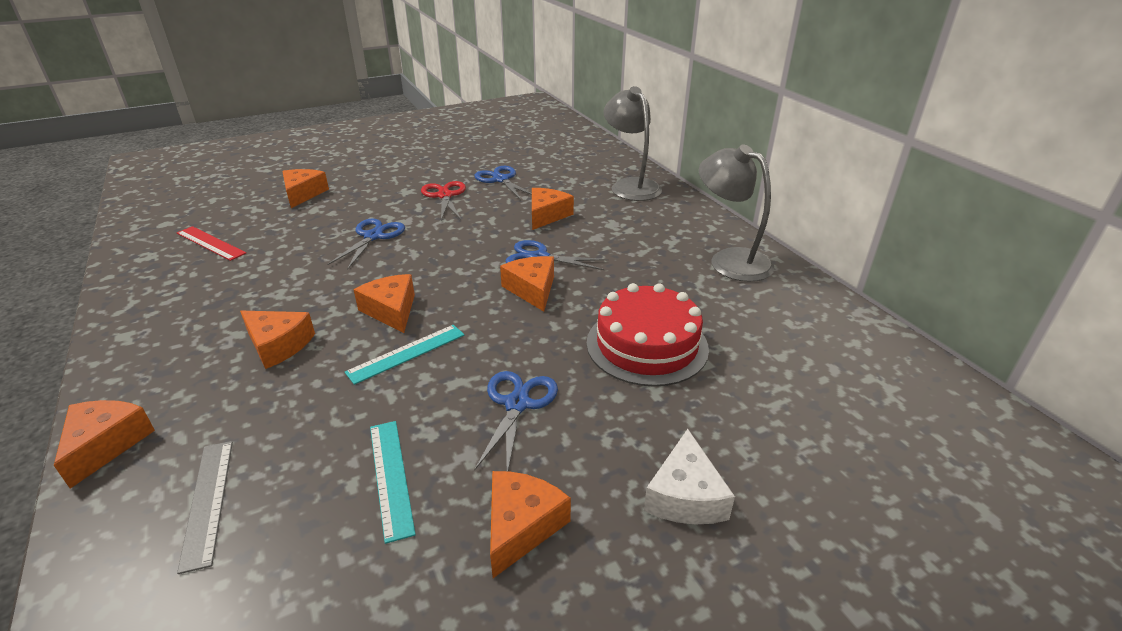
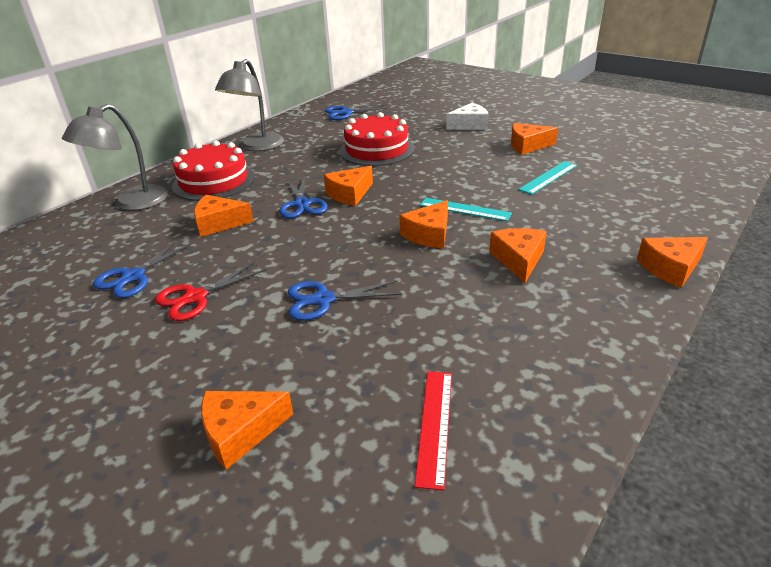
camera: 115 degrees left, 0 degrees up
grey ruler [177,441,233,574] -> none
blue scissors [474,371,558,471] -> blue scissors moved to [325,104,389,120]
none -> red cake [172,141,255,201]

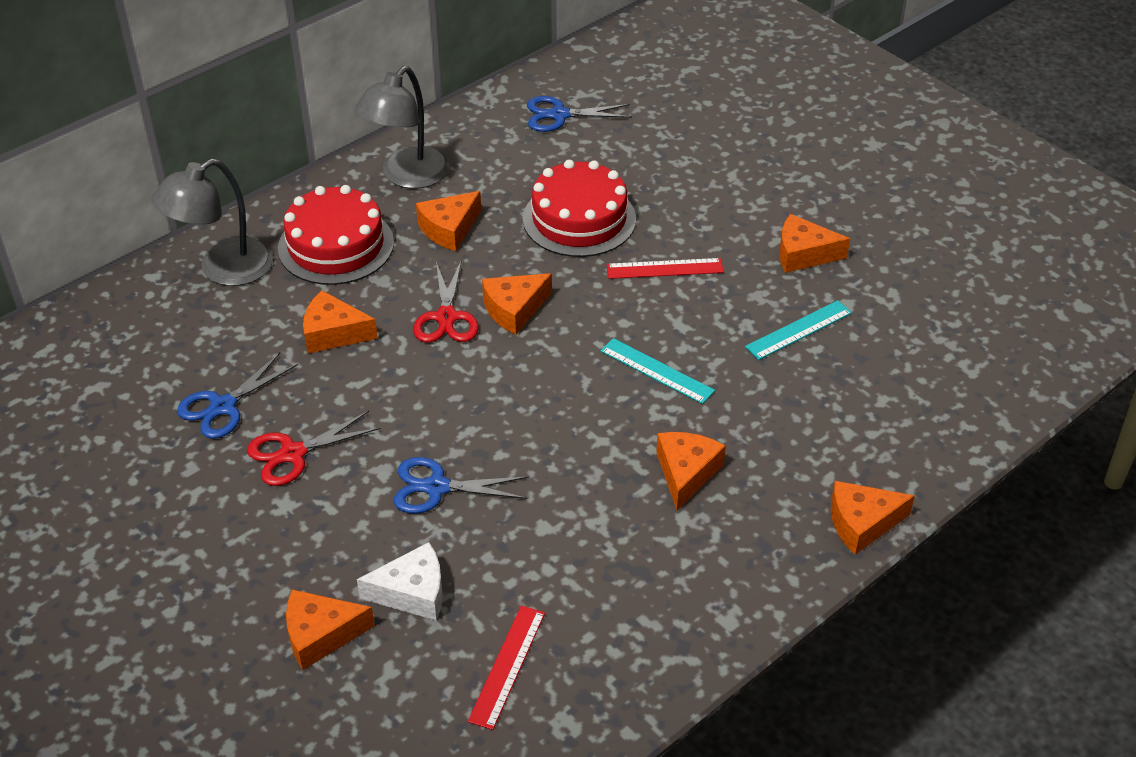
camera: 10 degrees right, 10 degrees up
blue scissors [279,175,328,218] -> red scissors [413,259,479,342]
orange cheese [399,200,448,249] -> orange cheese moved to [416,191,481,251]
white cheese [446,103,489,130] -> white cheese moved to [357,542,443,621]
none -> red ruler [607,258,724,279]

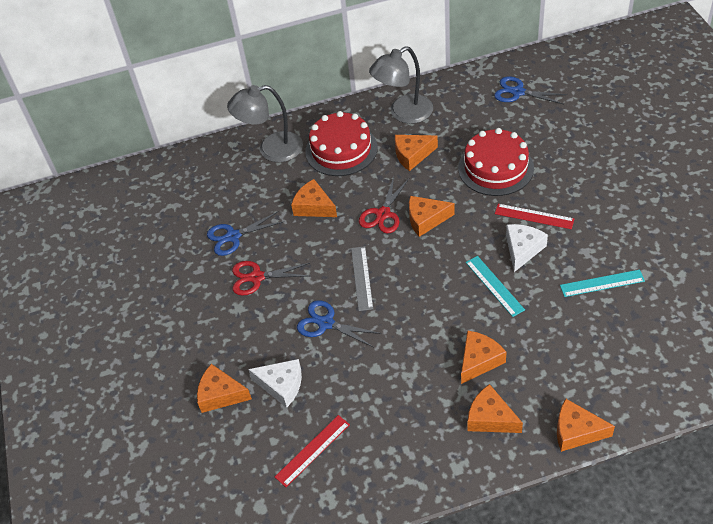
camera: 30 degrees right, 5 degrees up
orange cheese [779,214,850,273] -> orange cheese moved to [467,384,523,433]
none -> grey ruler [351,246,373,311]
none -> white cheese [506,224,548,272]

